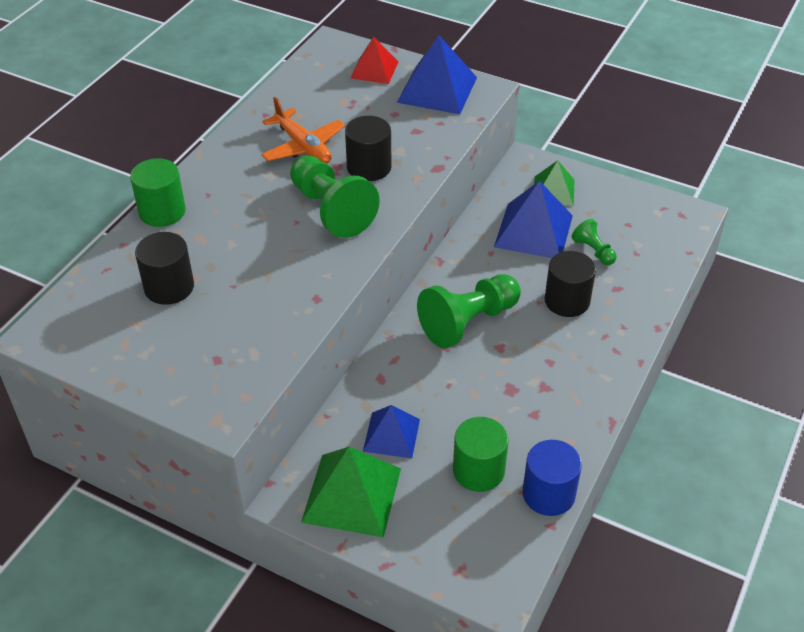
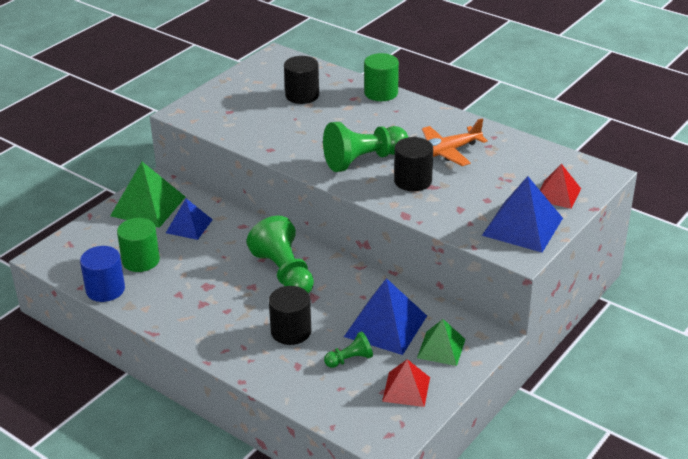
camera: 100 degrees right, 10 degrees down
none -> red pyramid [382,359,430,407]

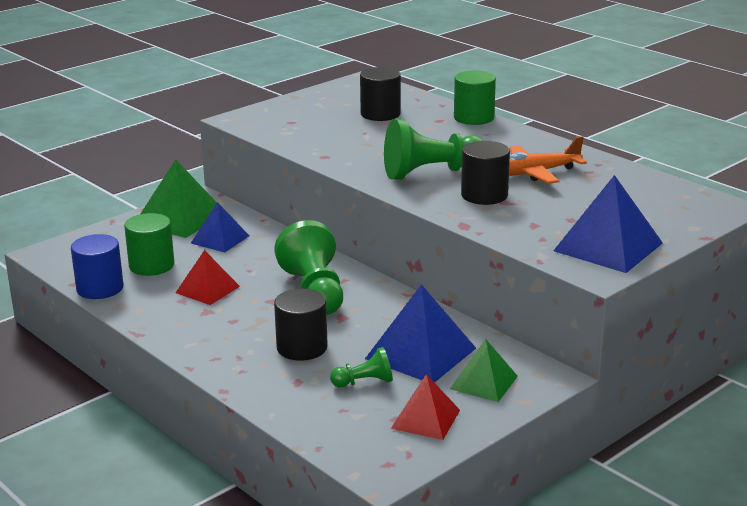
camera: 10 degrees right, 10 degrees down
red pyramid [540,164,581,209] -> red pyramid moved to [176,250,240,305]

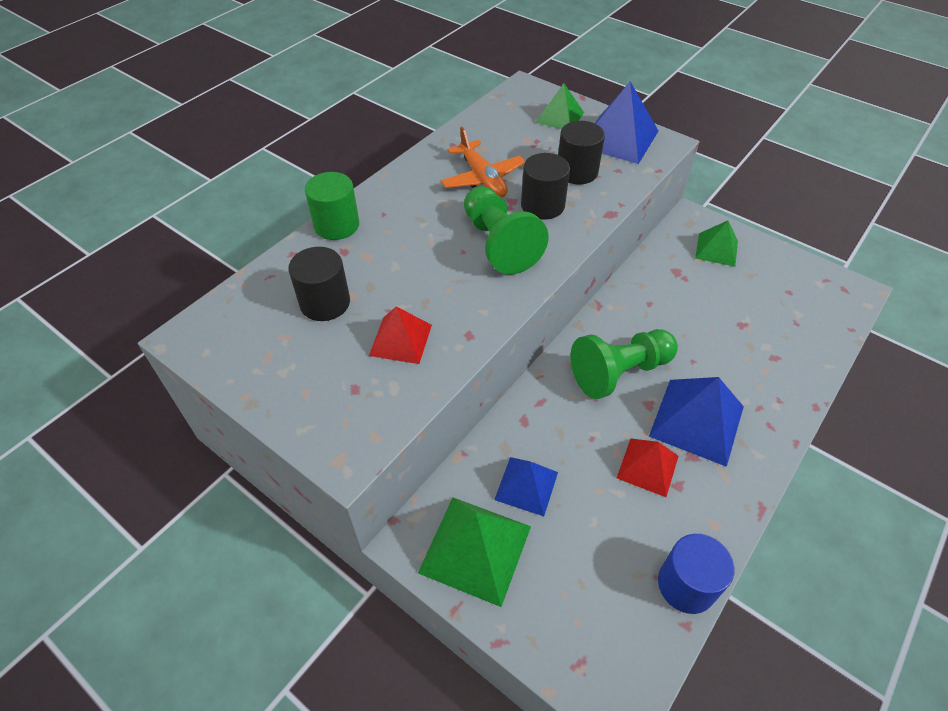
camera: 100 degrees left, 25 degrees up
green cylinder [124,213,174,276] -> none
black cylinder [274,288,328,361] -> black cylinder moved to [558,121,605,185]
green pawn [330,347,393,387] -> none
blue pyramid [365,284,476,383] -> blue pyramid moved to [649,377,744,467]
red pyramid [391,374,460,440] -> red pyramid moved to [369,306,432,364]
none -> green pyramid [536,83,584,129]

